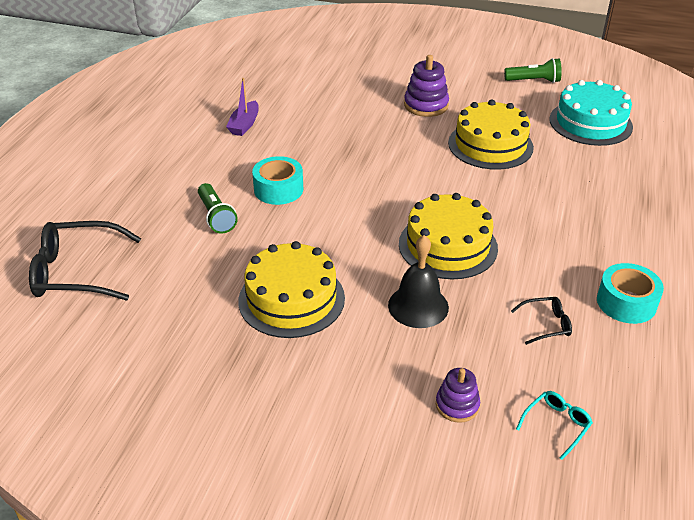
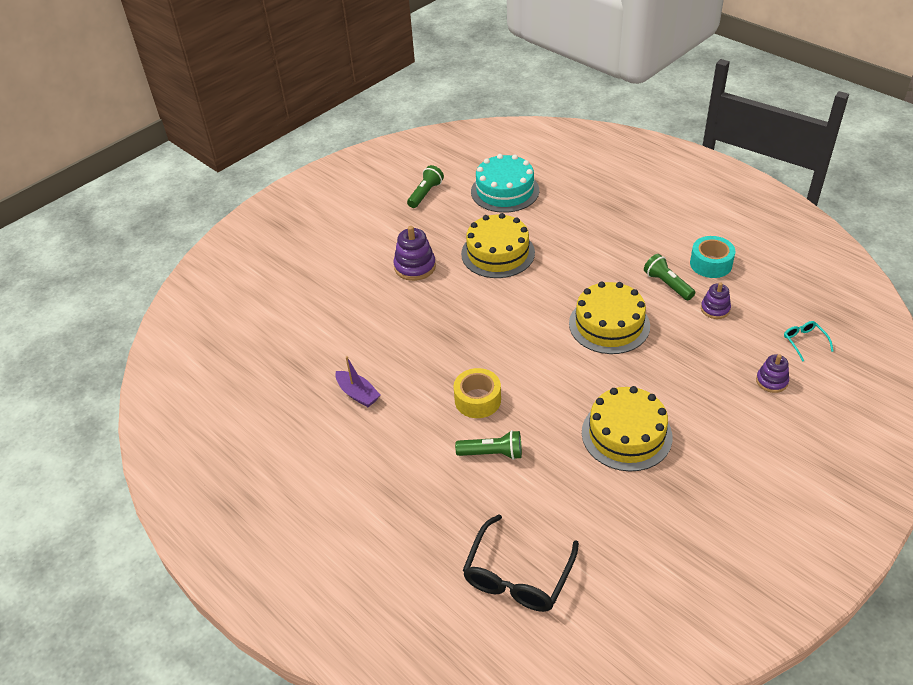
camera: 60 degrees left, 5 degrees up
turquoise tape [252,156,303,205] -> yellow tape [453,368,501,418]
black bell [388,235,449,328] -> none
black glasses [511,297,572,345] -> purple stacking toy [701,282,731,319]
none -> green flashlight [644,254,695,301]

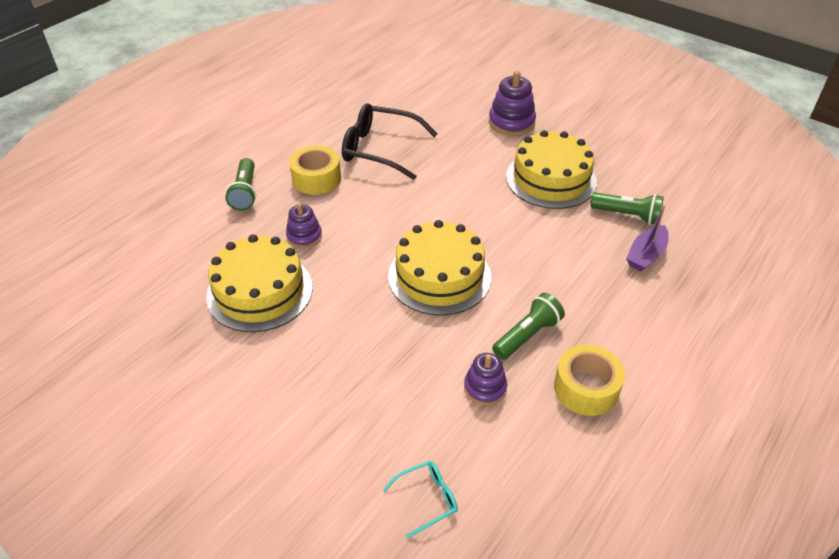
camera: 80 degrees right, 0 degrees up
purple boat [335,356,380,407] -> purple boat moved to [626,205,669,272]
green flashlight [407,165,444,208] -> green flashlight moved to [590,193,664,225]
black glasses [463,514,579,612] -> black glasses moved to [342,103,437,180]
turquoise cake [471,154,539,213] -> none
turquoise tape [690,236,735,278] -> yellow tape [554,345,625,416]
purple stacking toy [756,354,789,393] -> purple stacking toy moved to [286,203,322,249]

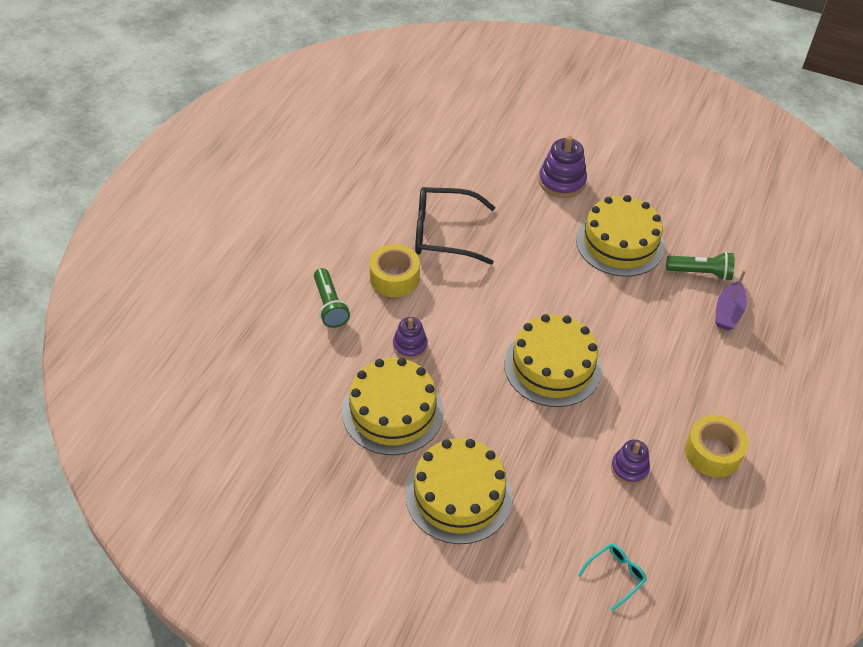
camera: 15 degrees left, 5 degrees up
green flashlight [492,293,565,360] -> none
none -> yellow cake [405,438,513,544]

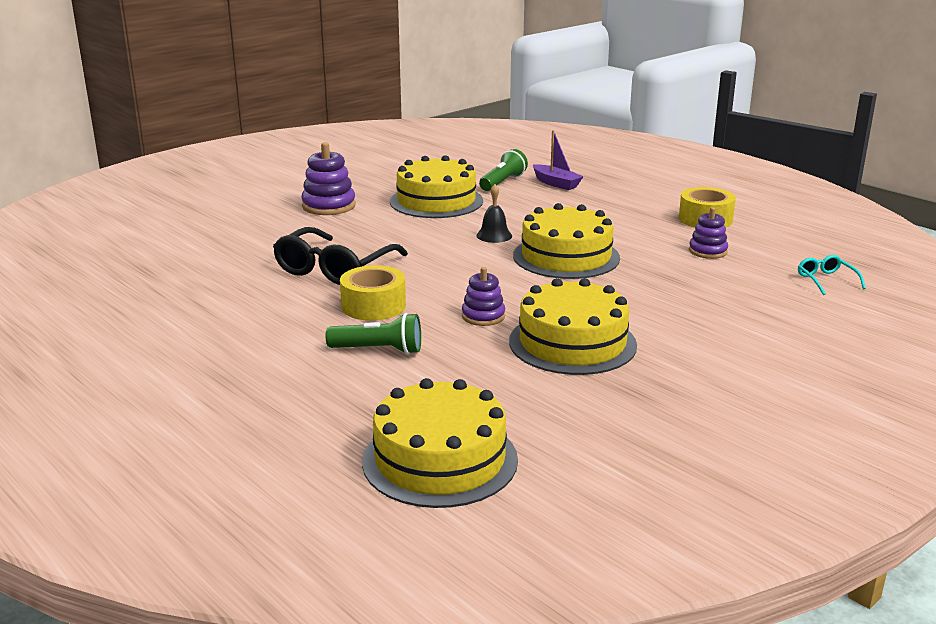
camera: 65 degrees left, 25 degrees down
yellow cake [405,438,513,544] -> yellow cake moved to [362,378,518,508]
none -> black bell [476,184,512,243]

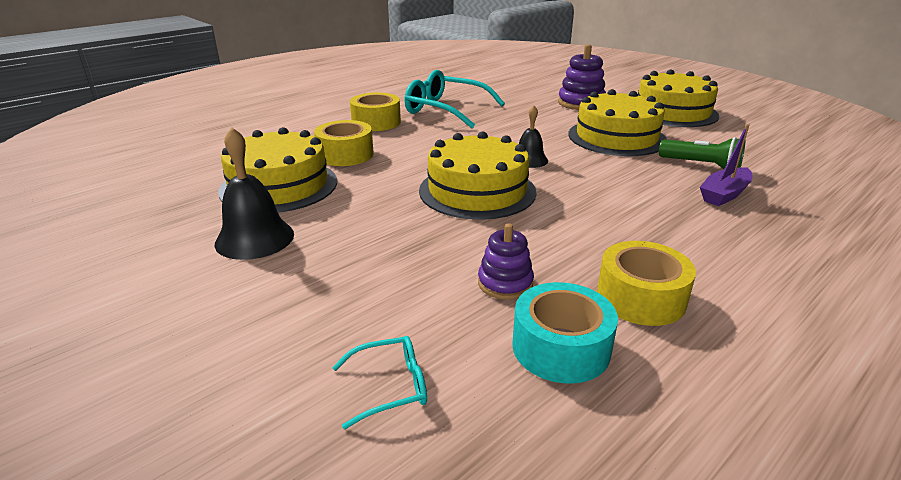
camera: 90 degrees right, 5 degrees up
black glasses [273,227,408,285] -> turquoise glasses [404,70,505,128]
green flashlight [326,313,421,354] -> none
yellow cake [362,378,518,508] -> yellow cake moved to [638,69,719,127]
purple stacking toy [462,267,505,326] -> yellow tape [314,120,374,166]
none -> black bell [215,127,294,260]
none -> turquoise tape [512,282,618,384]

